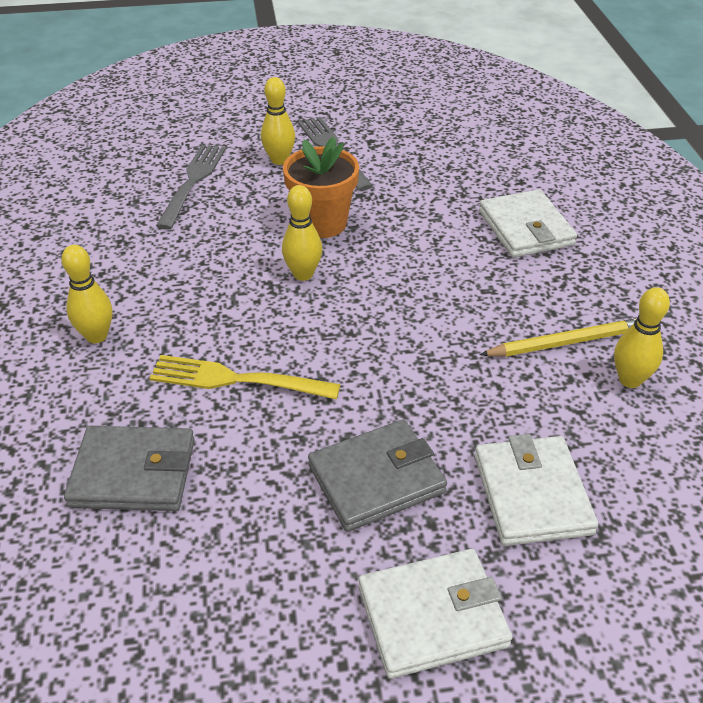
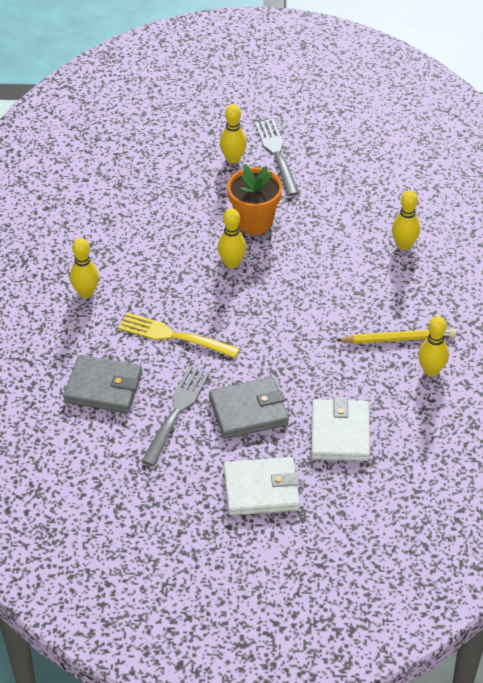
camera: 10 degrees right, 5 degrees up
grey fork [156,145,226,230] -> grey fork moved to [141,366,210,466]
white wallet [479,189,577,257] -> yellow bowling pin [392,190,420,250]

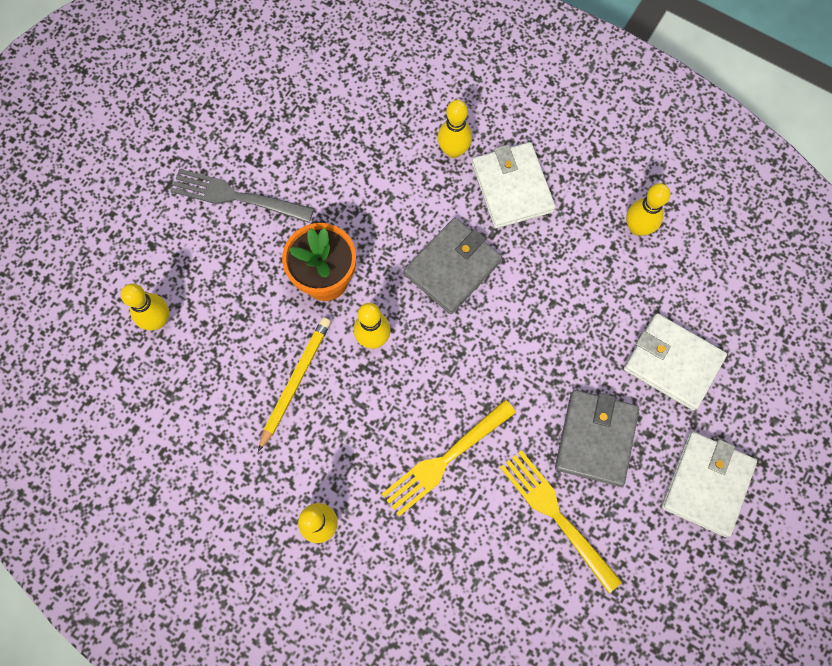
camera: 60 degrees left, 25 degrees up
grey wallet [63,355,142,413] -> grey wallet moved to [404,218,502,314]
grey fork [141,366,210,466] -> yellow fork [500,450,622,593]
yellow bowling pin [220,104,247,164] -> yellow bowling pin moved to [121,284,169,331]
yellow pencil [336,328,456,344] -> yellow pencil moved to [258,317,331,452]
none -> white wallet [472,142,556,228]

